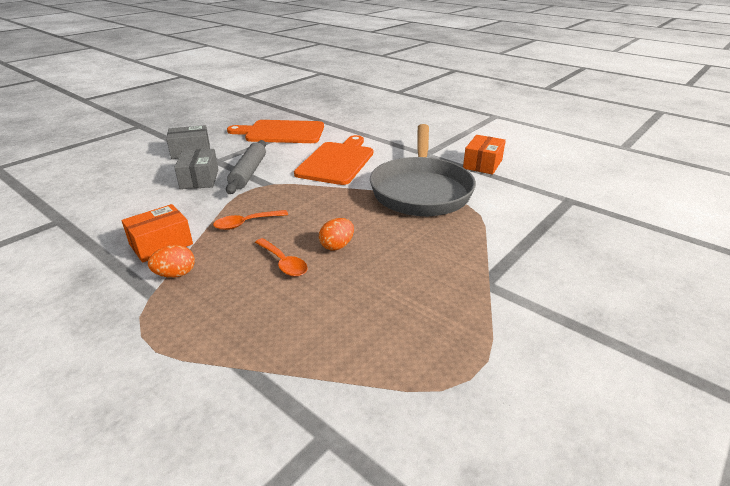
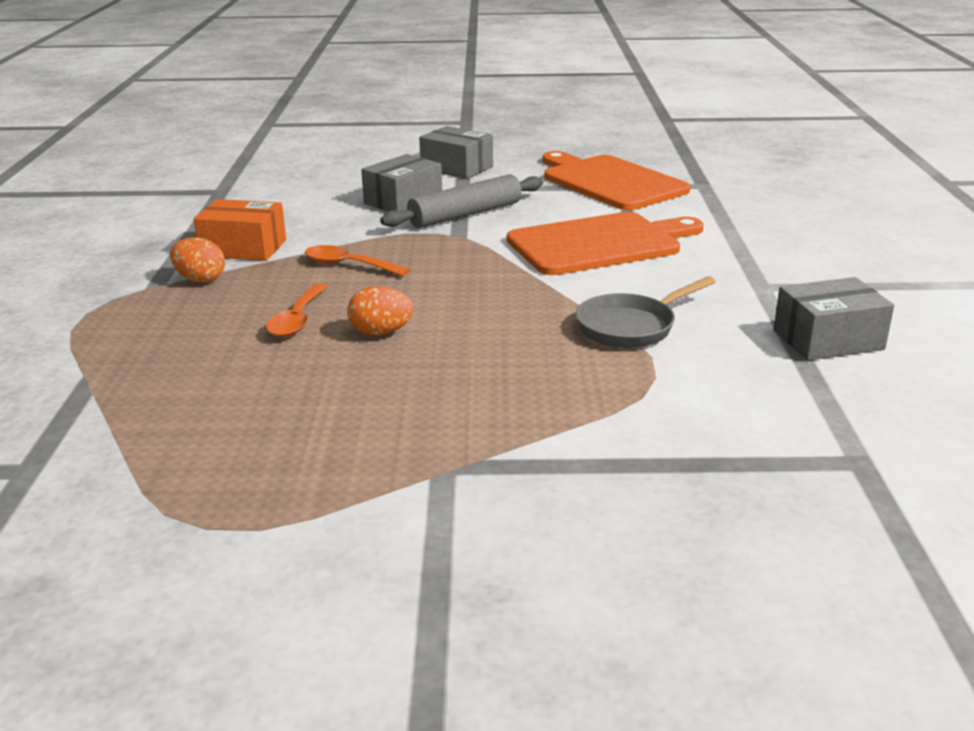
camera: 50 degrees right, 5 degrees down
grey pan [370,124,476,216] -> grey pan [576,276,716,348], size x0.49
orange box [463,135,506,175] -> grey box [774,277,894,361]

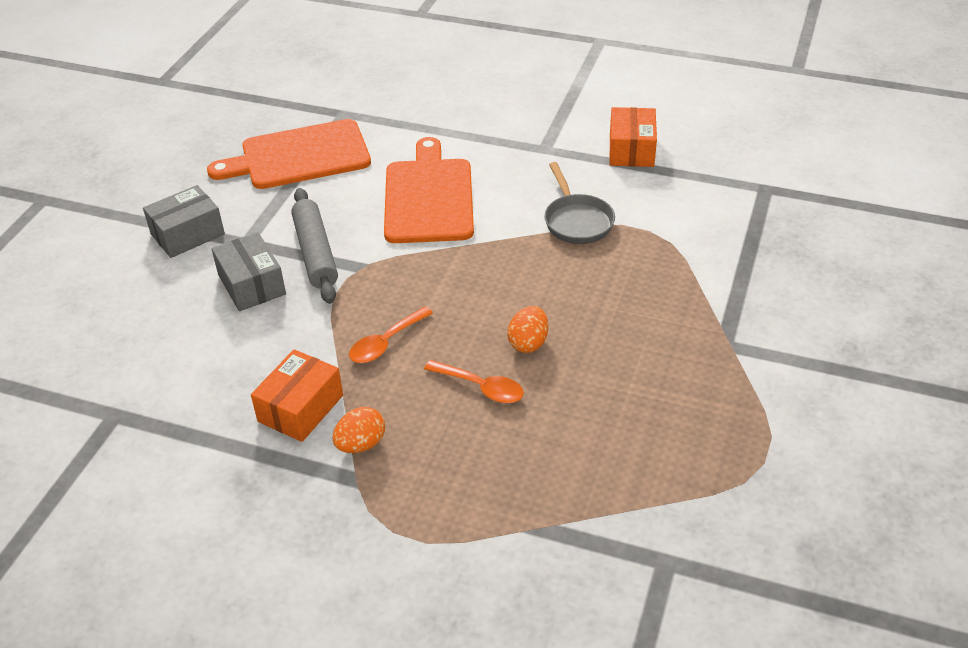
camera: 70 degrees left, 15 degrees up
grey box [774,277,894,361] -> orange box [609,107,657,167]

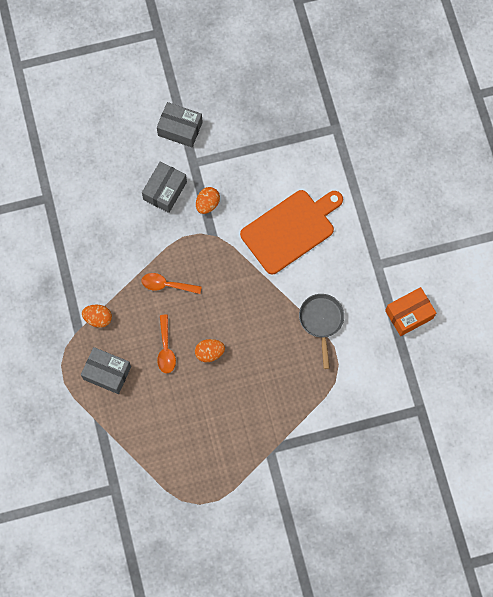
camera: 55 degrees right, 30 degrees up
orange cutting board [207,119,371,189] -> none
orange box [251,349,343,442] -> none
grey rolling pin [291,188,338,304] -> orange egg [196,187,220,214]
grey pan [544,162,615,244] -> grey pan turned 135 degrees clockwise [299,294,344,369]
none -> grey box [81,347,131,394]

